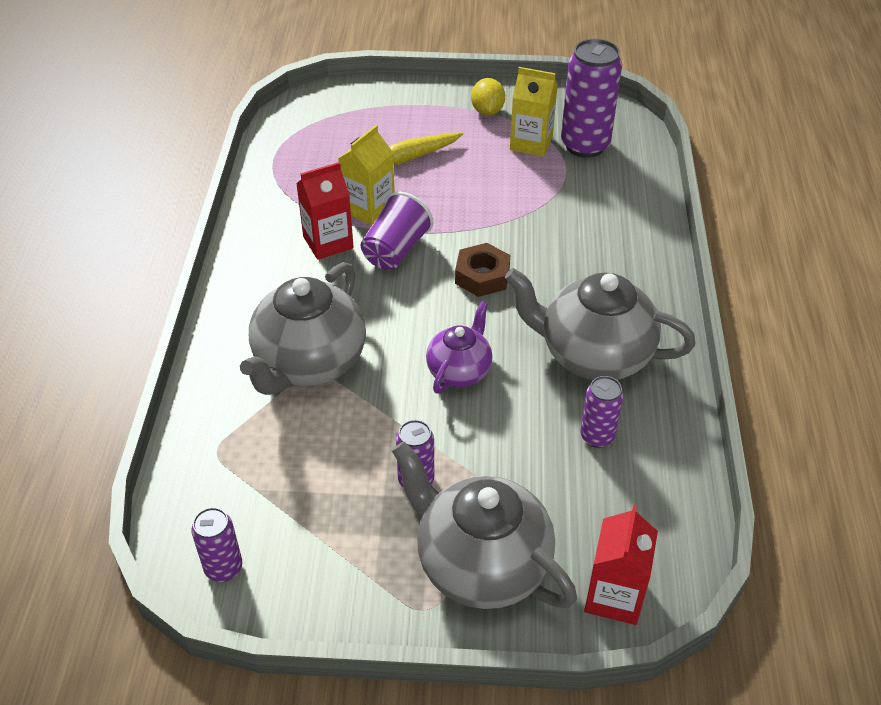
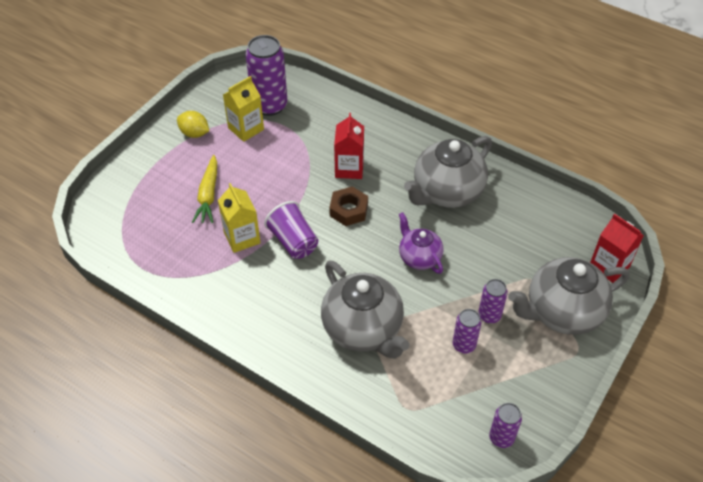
camera: 60 degrees left, 5 degrees up
red carton [296,162,354,260] -> red carton moved to [334,113,364,179]
purple can [580,376,623,448] -> purple can moved to [453,309,481,353]

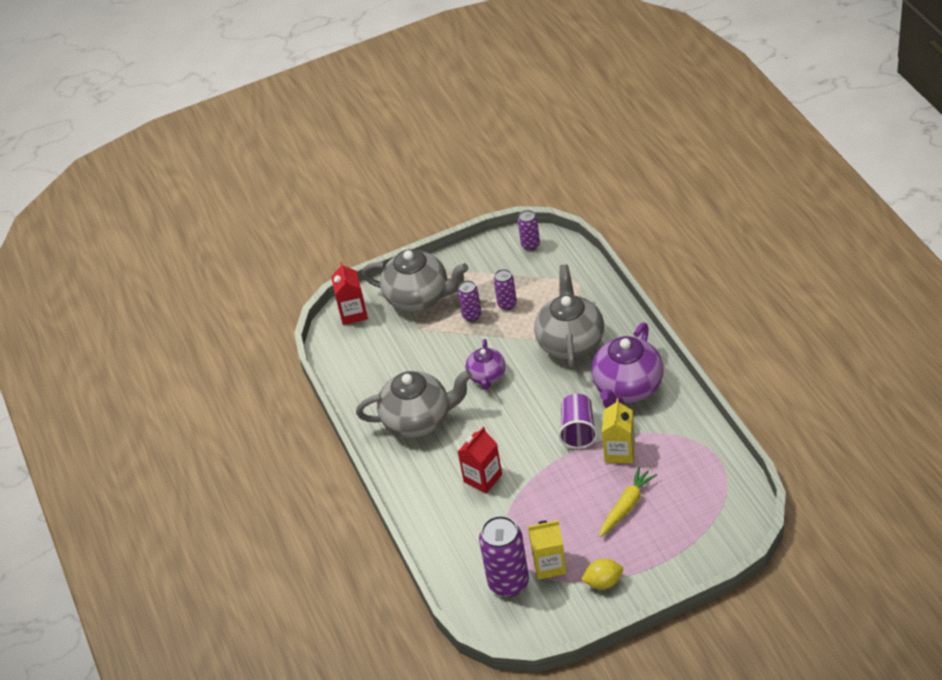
camera: 140 degrees left, 5 degrees down
yellow lemon [177,111,209,138] -> yellow lemon turned 75 degrees counterclockwise [581,559,623,589]
brown nut [329,186,368,226] -> none
none -> purple teapot [591,323,663,408]

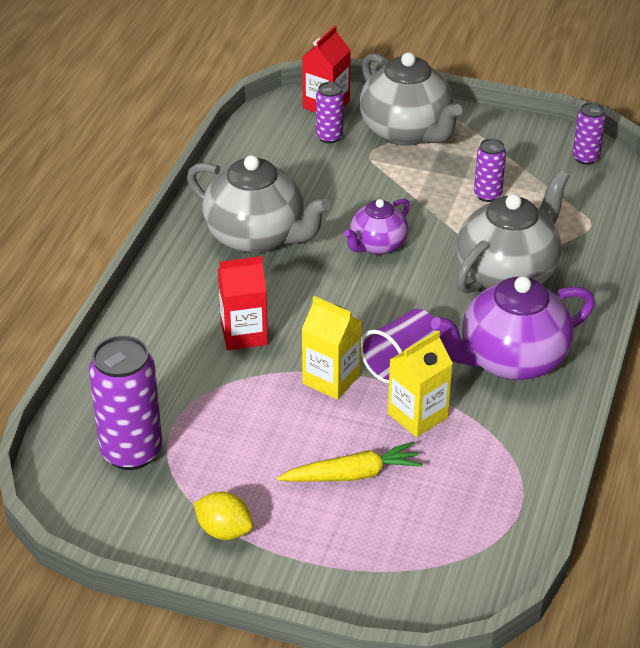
camera: 35 degrees right, 5 degrees down
purple can [458,280,481,321] -> purple can moved to [316,82,344,143]
yellow carton [528,520,567,580] -> yellow carton moved to [301,296,362,400]

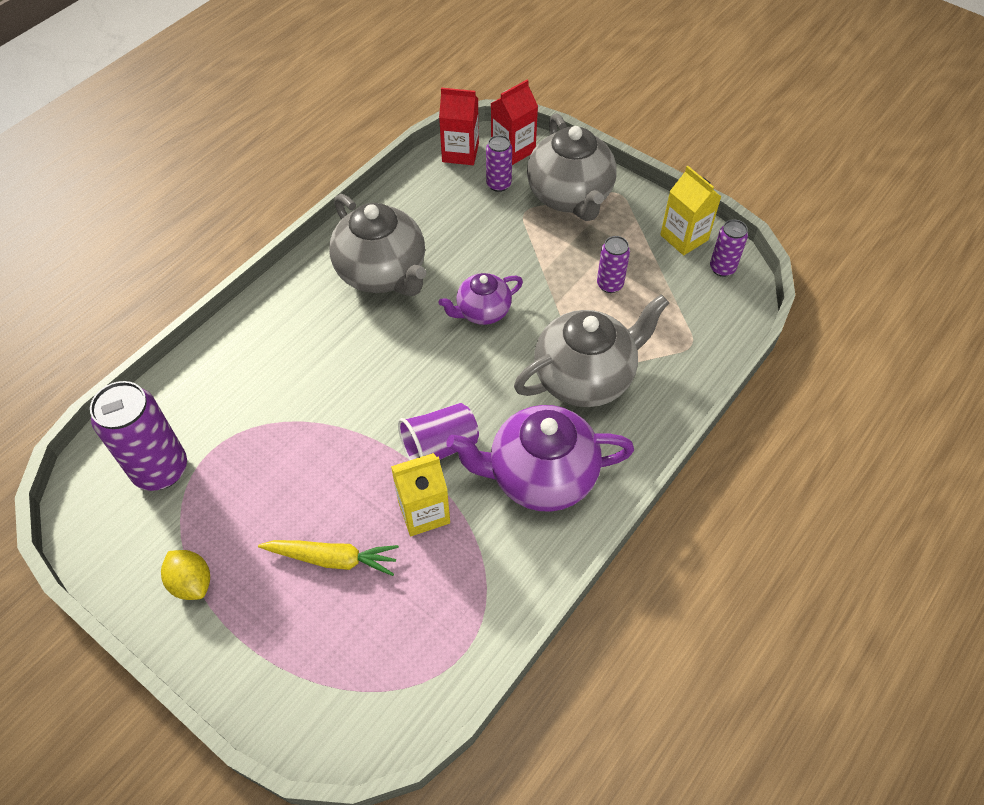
camera: 20 degrees right, 15 degrees up
red carton [218,256,268,350] -> red carton moved to [439,88,479,165]
yellow carton [301,296,362,400] -> yellow carton moved to [660,166,721,255]

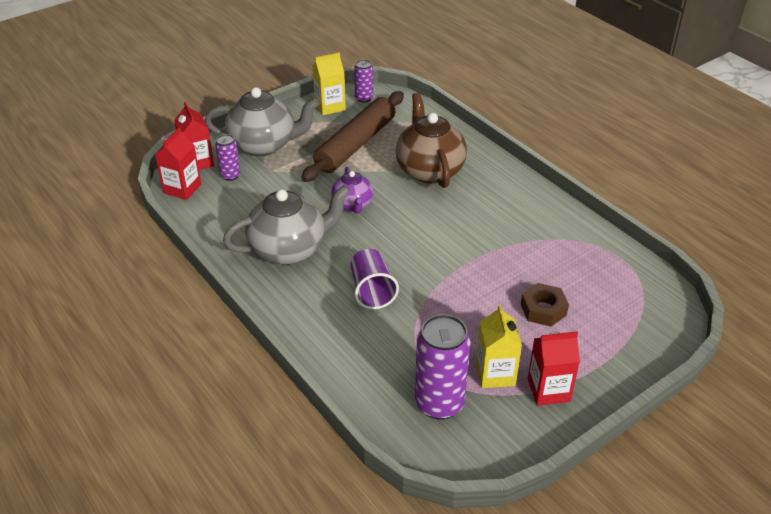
camera: 75 degrees left, 15 degrees down
yellow lemon [161,550,210,600] -> red carton [528,331,580,406]
yellow carrot [258,540,399,576] -> brown nut [521,283,569,327]
yellow carton [391,453,450,536] -> yellow carton moved to [476,305,522,388]
purple cup [398,403,479,461] -> purple cup moved to [350,249,399,309]
purple teapot [446,405,634,512] -> none
grey teapot [514,295,669,407] -> brown teapot [396,93,467,188]
purple can [597,236,630,293] -> brown rolling pin [301,91,404,182]

